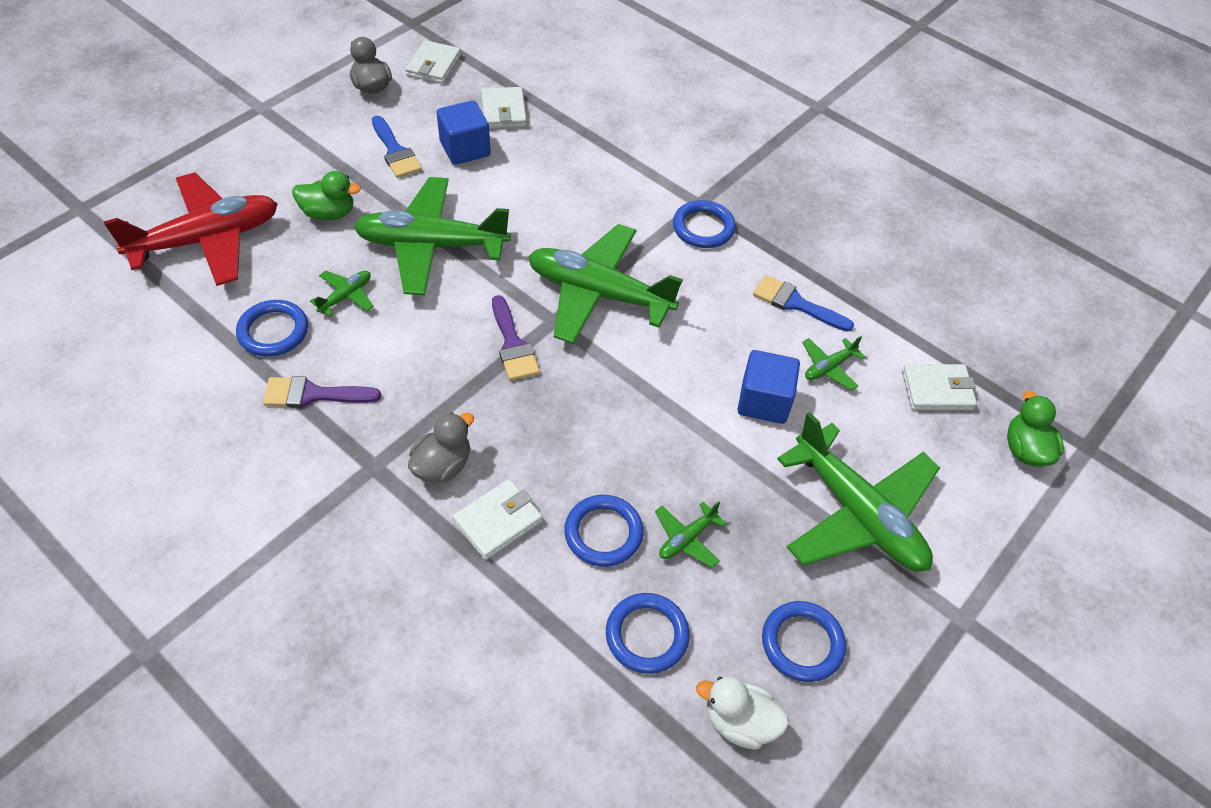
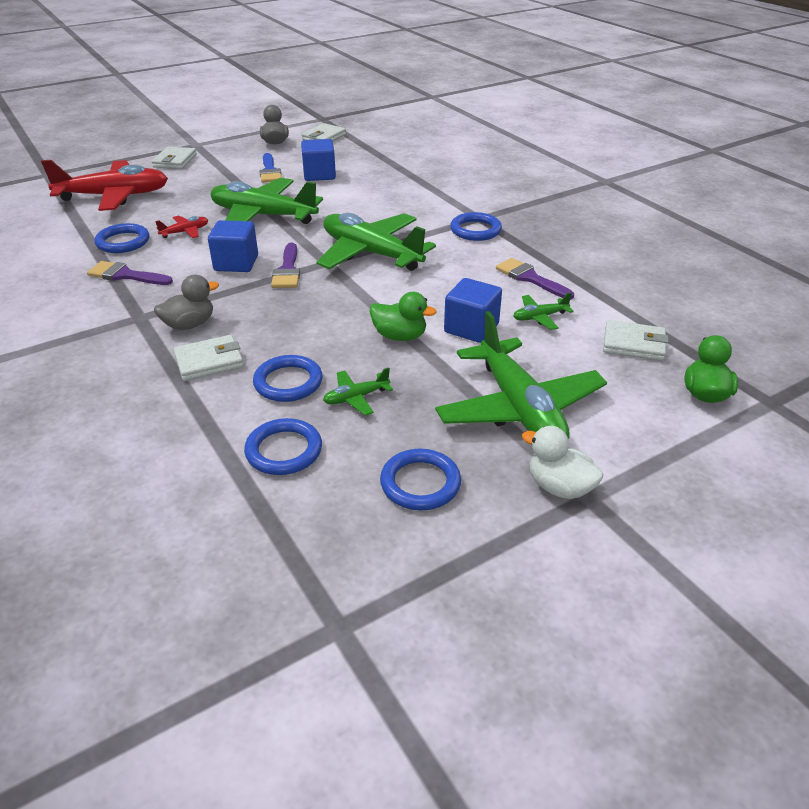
camera: 20 degrees right, 15 degrees down
green duck [292,171,361,220] -> green duck moved to [369,292,437,341]
green plane [310,271,374,316] -> red plane [155,216,208,238]
white wallet [481,87,527,129] -> white wallet moved to [152,147,197,169]
white duck [696,676,789,750] -> white duck moved to [522,426,604,499]
blue brush [753,275,854,332] -> purple brush [496,258,574,299]
none -> blue cube [208,220,258,272]

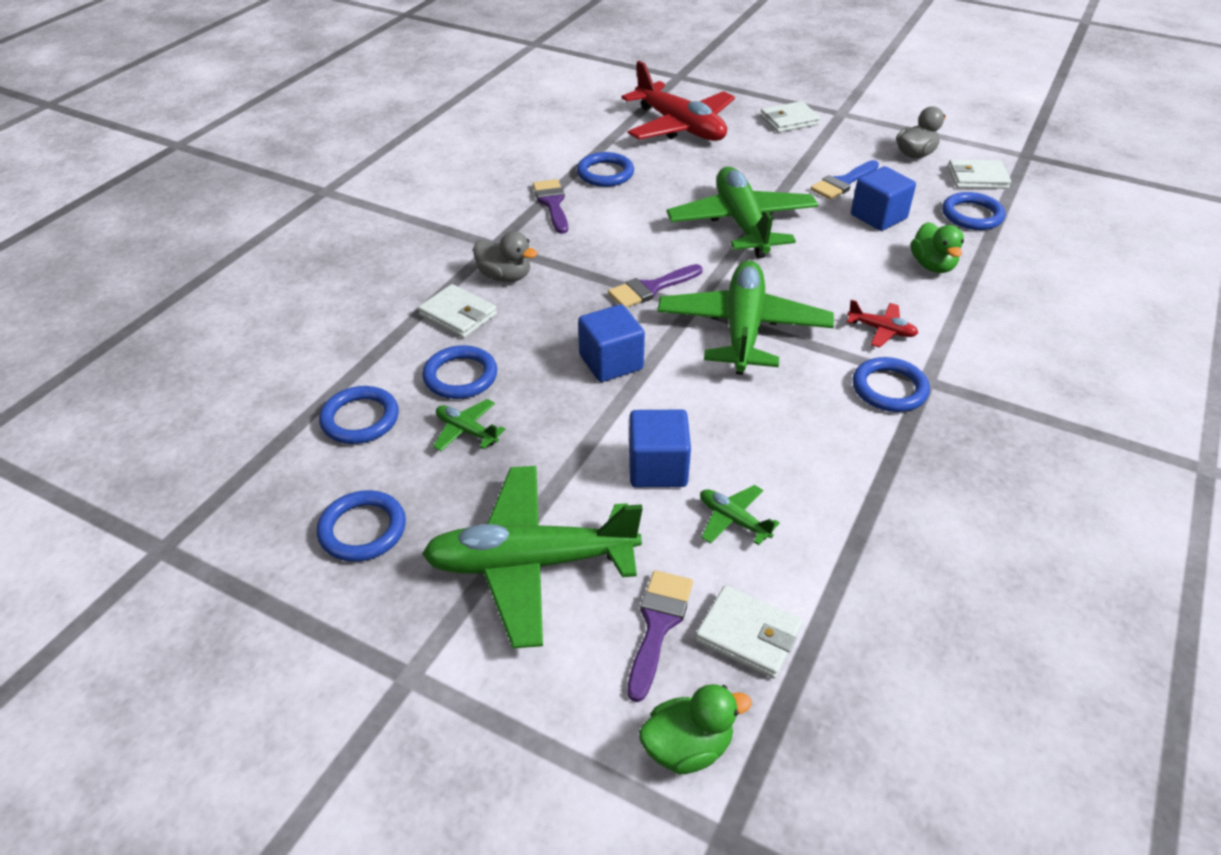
camera: 60 degrees right, 5 degrees up
red plane [155,216,208,238] -> red plane moved to [847,300,918,348]
blue cube [208,220,258,272] -> blue cube moved to [578,304,645,382]
green duck [369,292,437,341] -> green duck moved to [911,222,964,273]
green plane [435,311,607,439] -> green plane turned 45 degrees clockwise [422,466,643,648]
purple brush [496,258,574,299] -> purple brush moved to [627,570,693,702]
white duck [522,426,604,499] -> none
white wallet [603,320,668,361] -> white wallet turned 45 degrees counterclockwise [695,585,803,679]
none -> blue ring [942,192,1005,230]

